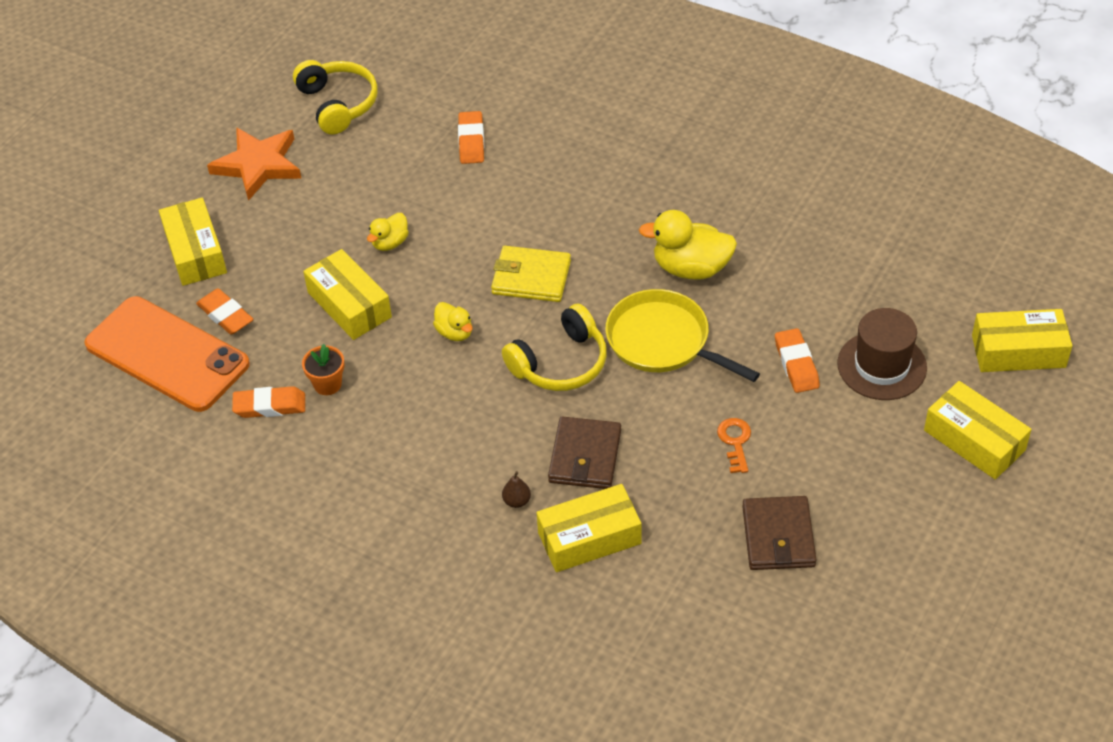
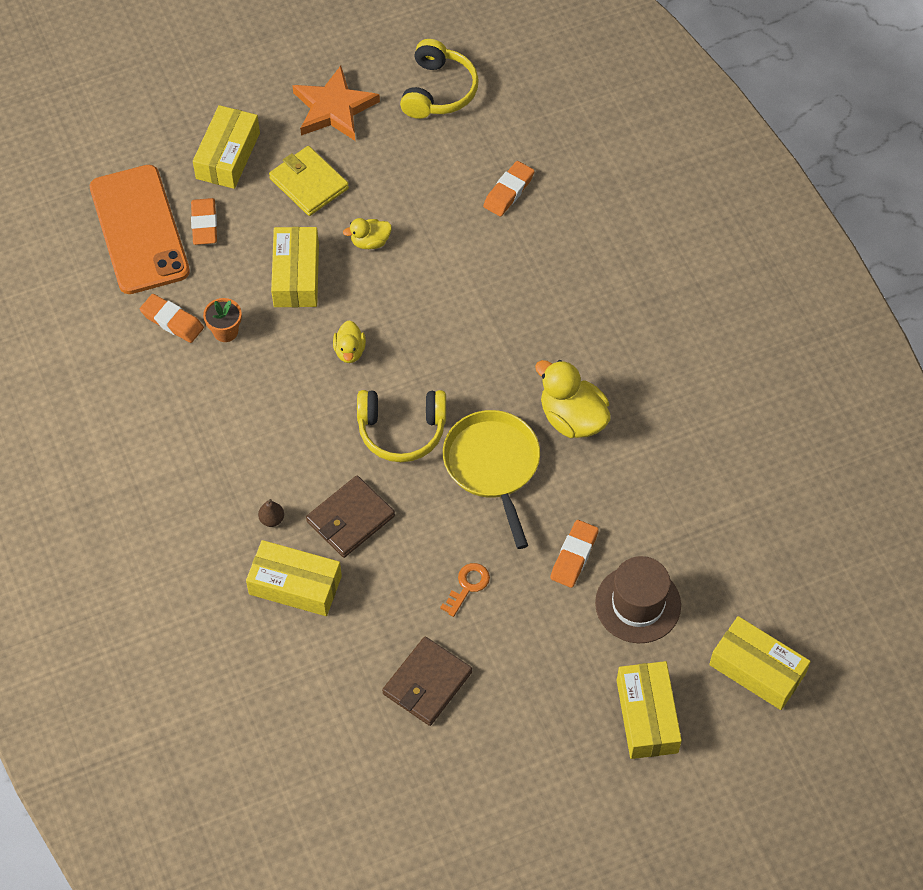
camera: 35 degrees right, 10 degrees up
yellow wallet [491,246,571,302] -> yellow wallet moved to [269,146,349,216]

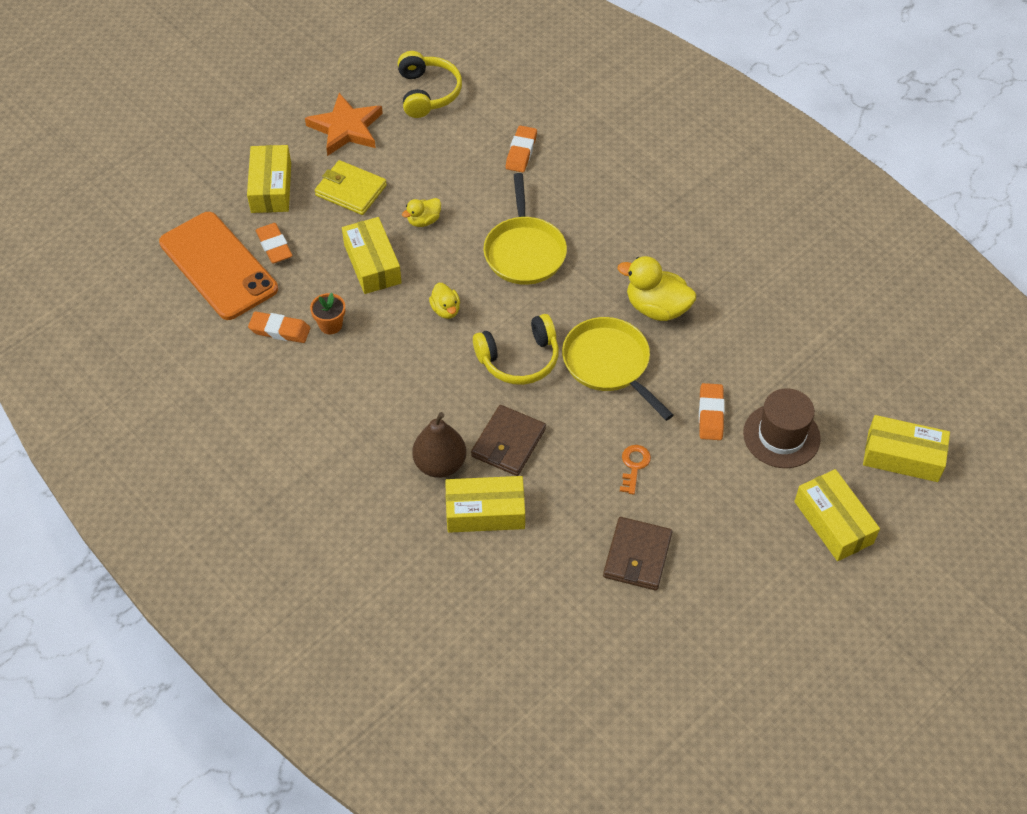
camera: 20 degrees left, 5 degrees down
brown pear [258,499,284,527] -> brown pear [413,412,466,478], size x2.23
none -> yellow pan [484,173,567,285]

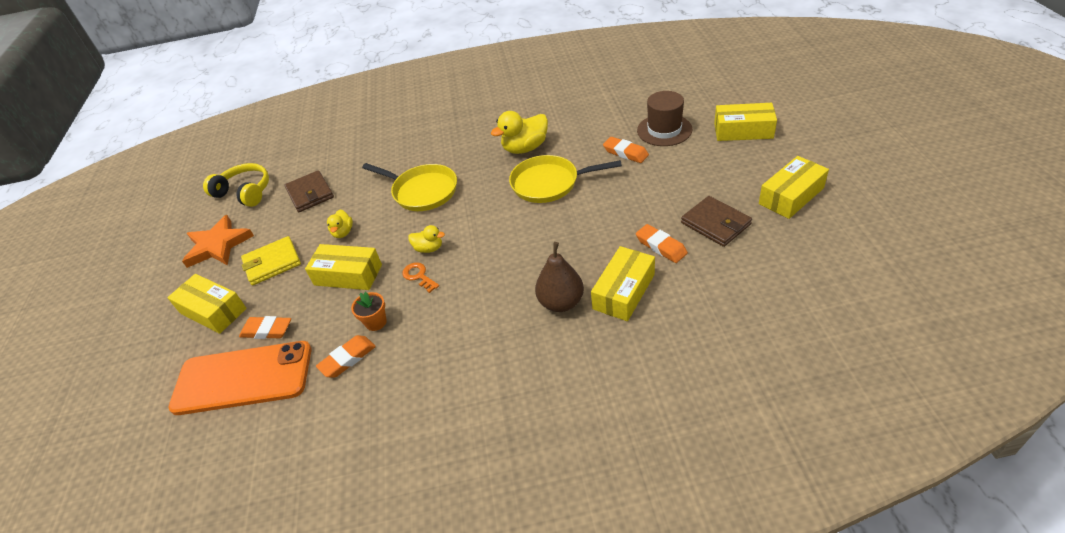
camera: 50 degrees left, 10 degrees down
brown wallet [471,405,546,476] -> brown wallet moved to [284,170,334,212]
yellow headphones [473,314,559,385] -> none
orange eraser [506,125,537,172] -> orange eraser moved to [636,224,688,263]
orange key [620,445,651,495] -> orange key moved to [403,262,439,293]
yellow box [863,415,950,482] -> yellow box moved to [759,156,829,219]

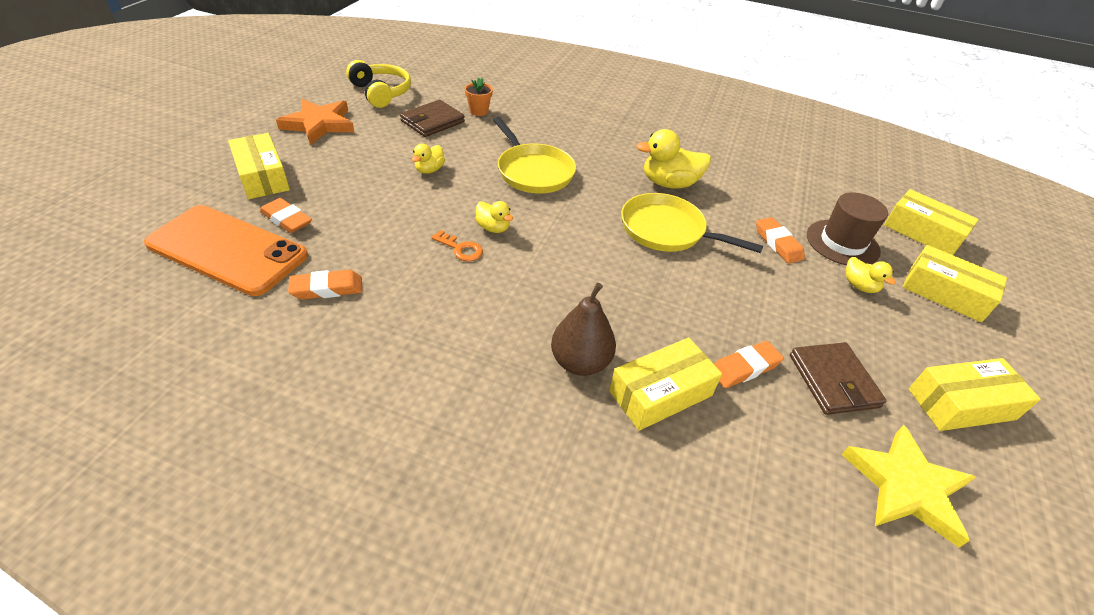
camera: 20 degrees right, 0 degrees up
yellow wallet [241,236,301,285] -> none
brown wallet [284,170,334,212] -> brown wallet turned 45 degrees clockwise [400,100,465,137]
yellow box [305,244,382,290] -> yellow box moved to [884,189,979,255]
orange flower pot [351,292,387,331] -> orange flower pot moved to [465,77,493,116]
orange key [403,262,439,293] -> orange key turned 135 degrees clockwise [431,230,483,261]
orange eraser [636,224,688,263] -> orange eraser turned 75 degrees clockwise [714,341,784,388]
none -> yellow star [841,425,976,548]
none -> yellow duck [846,257,896,293]

